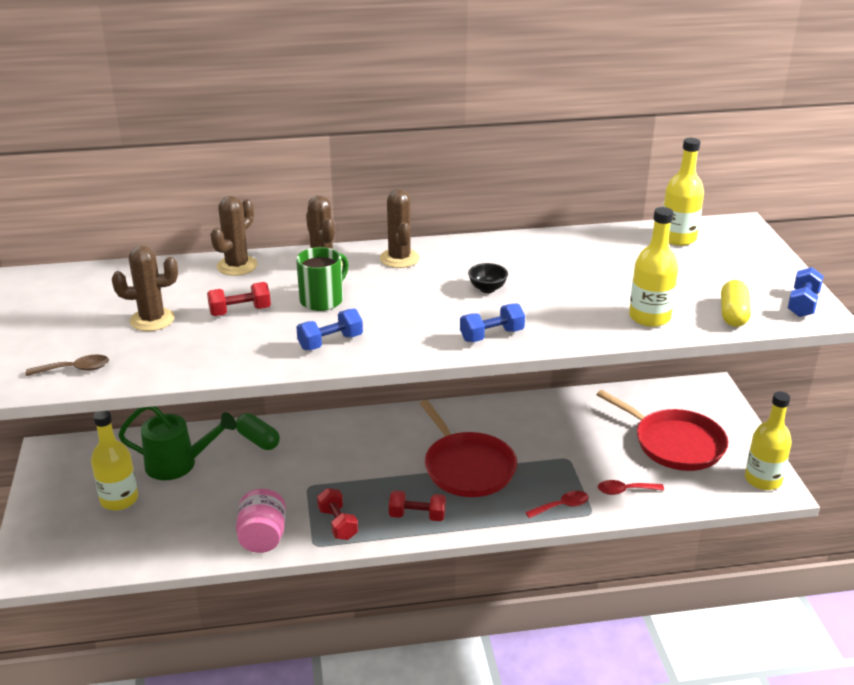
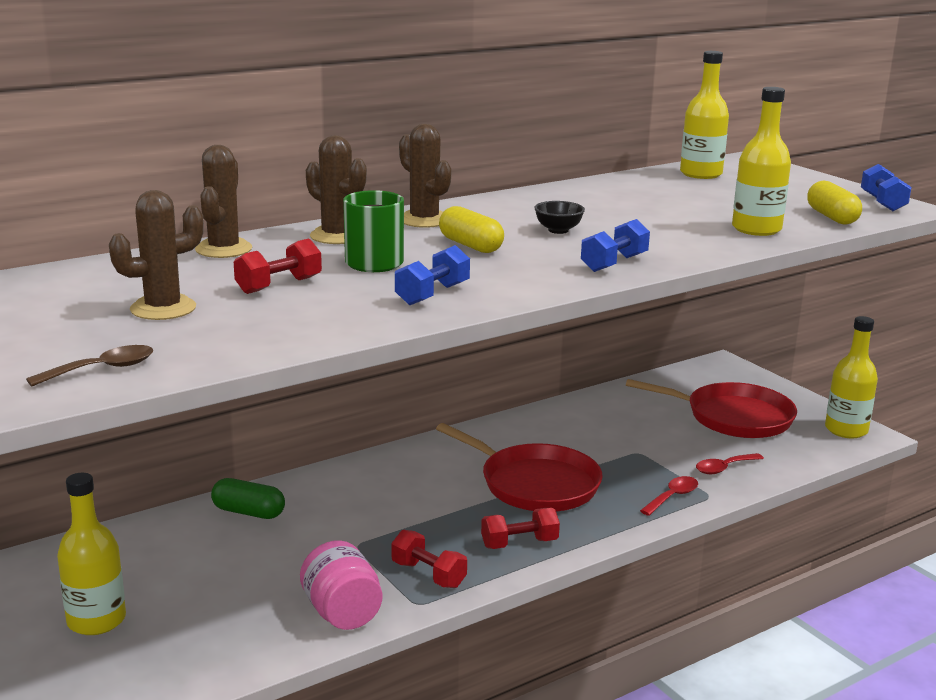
camera: 25 degrees left, 10 degrees down
green watering can [118,406,237,480] -> none
none -> yellow capsule [439,206,504,253]

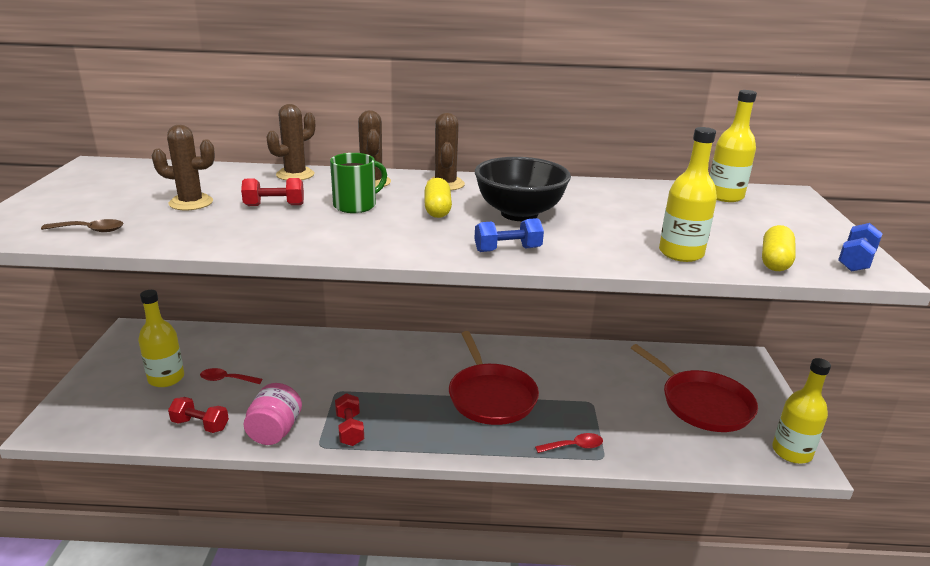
camera: 35 degrees right, 5 degrees up
green capsule [211,478,285,519] -> none
blue dumbbell [395,245,470,305] -> none
red dumbbell [481,508,560,549] -> red dumbbell moved to [168,397,229,433]
black bowl [534,201,585,234] -> black bowl [475,157,571,221], size x2.35
red spoon [696,453,764,474] -> red spoon moved to [200,368,262,384]

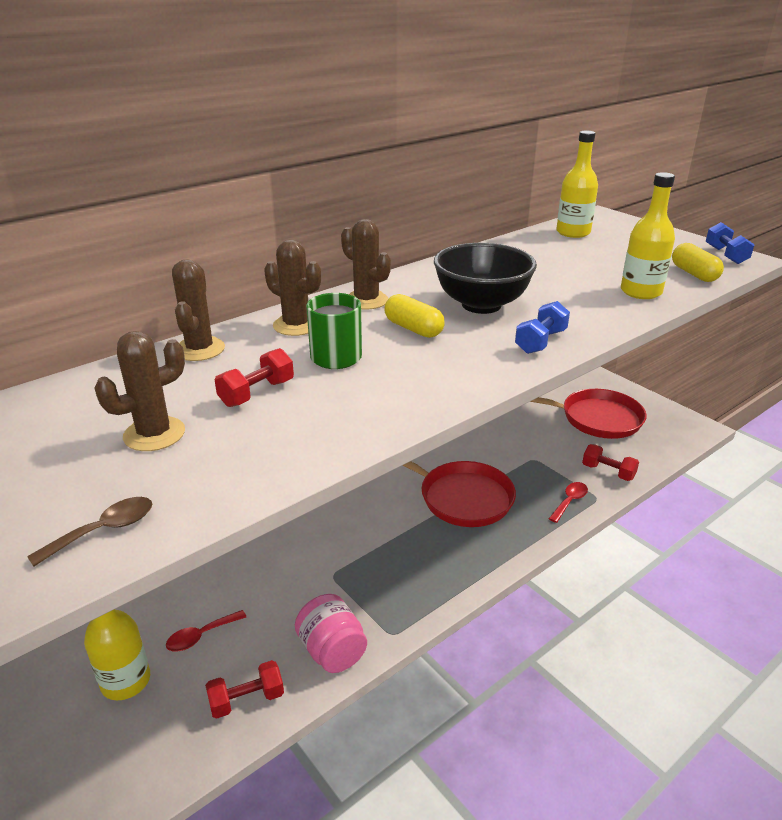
camera: 40 degrees left, 5 degrees up
red dumbbell [335,393,364,446] -> red dumbbell moved to [582,444,639,481]
yellow bottle [772,358,831,464] -> none

